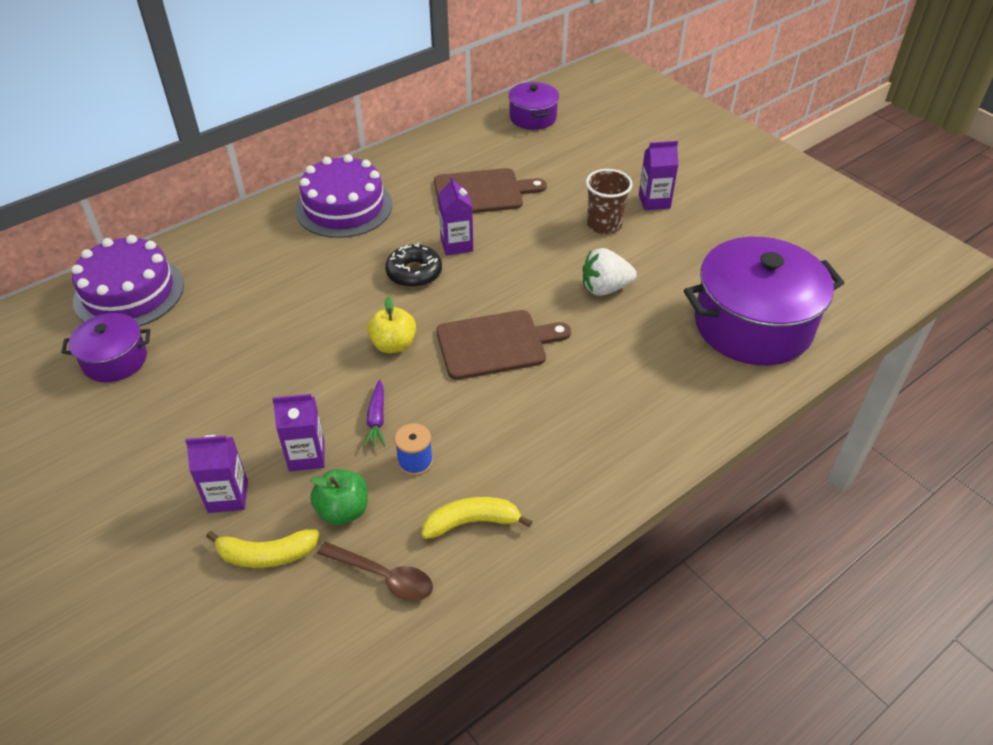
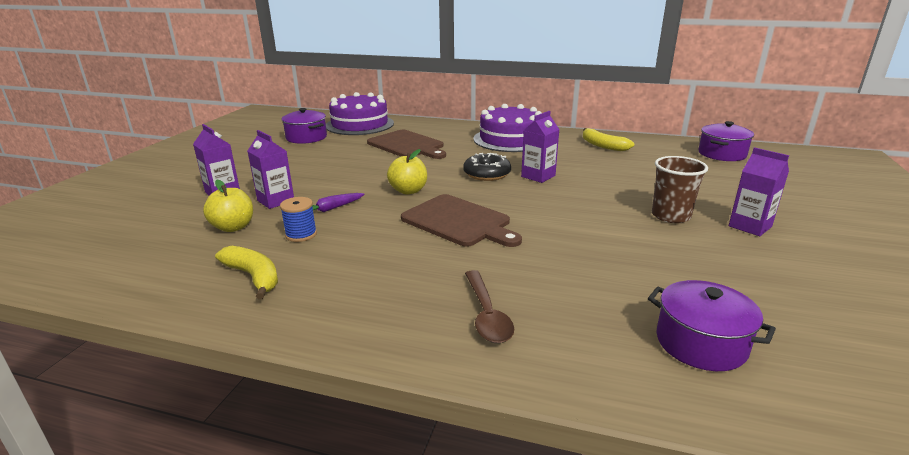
camera: 55 degrees right, 20 degrees down
yellow banana [206,529,319,568] -> yellow banana moved to [583,128,634,151]
green apple [310,469,368,525] -> yellow apple [203,180,253,232]
brown spoon [317,542,433,601] -> brown spoon moved to [465,270,514,343]
brown cutting board [434,168,547,213] -> brown cutting board moved to [367,130,446,159]
white strawberry [583,248,637,296] -> none
purple pot [684,237,844,365] -> purple pot [648,280,776,371], size x0.52

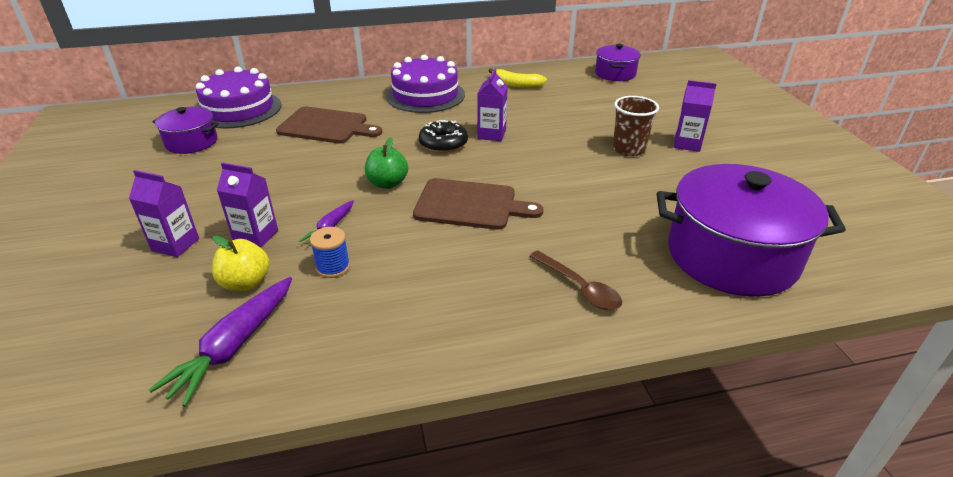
camera: 30 degrees left, 10 degrees up
yellow banana [215,246,278,299] -> none
yellow apple [387,149,427,195] -> green apple [365,137,408,189]
purple pot [648,280,776,371] -> purple pot [657,164,846,297], size x1.93
none -> purple carrot [149,277,292,407]

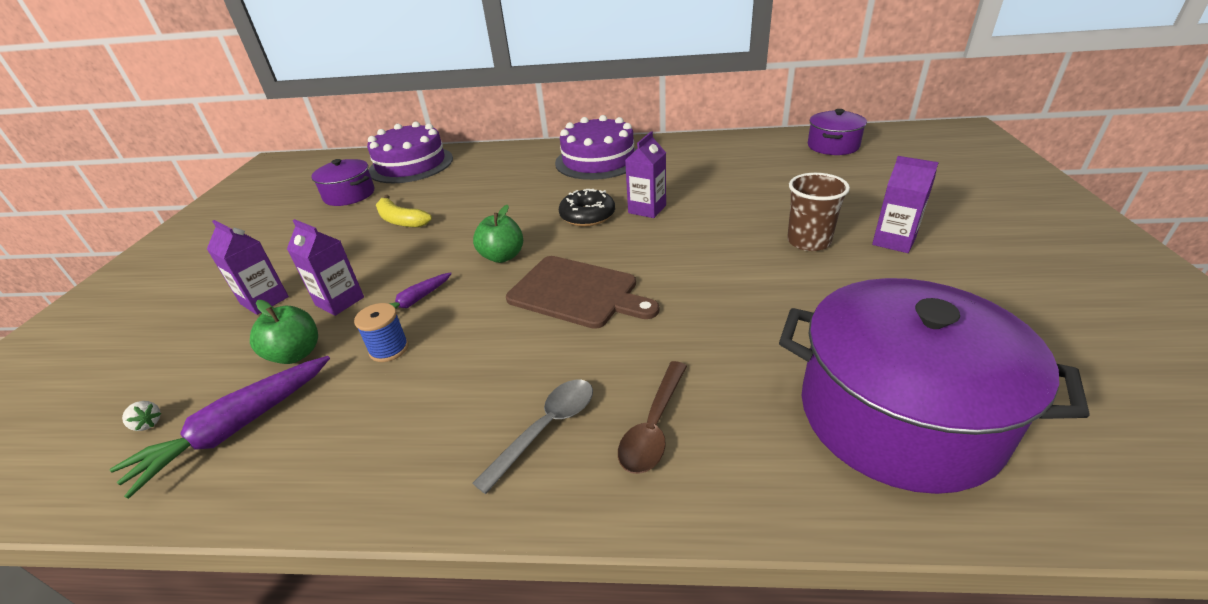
camera: 20 degrees right, 0 degrees up
yellow apple [212,236,270,291] -> green apple [250,300,318,364]
brown cutting board [276,107,382,143] -> none
yellow banana [488,68,547,88] -> yellow banana moved to [376,195,432,228]
brown spoon [529,250,622,310] -> brown spoon turned 45 degrees clockwise [618,361,687,474]
none -> white strawberry [122,401,161,431]
none -> grey spoon [472,380,593,494]

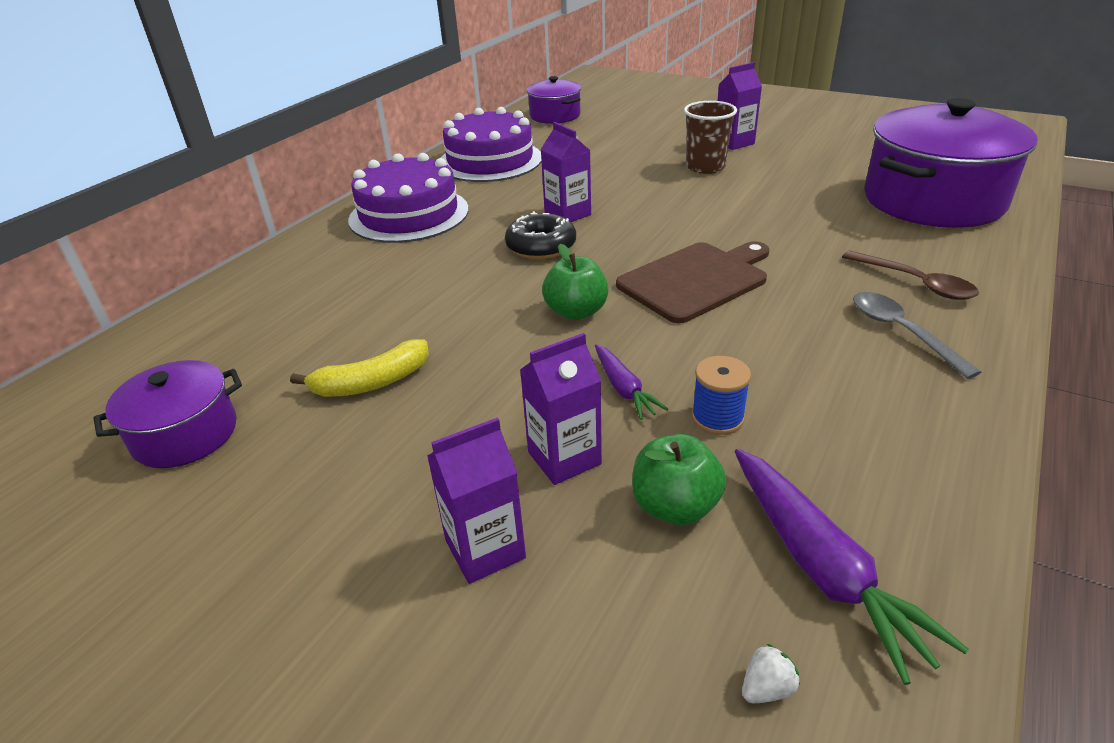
camera: 65 degrees left, 0 degrees up
purple cake [367,122,453,183] -> purple cake moved to [441,107,542,182]

